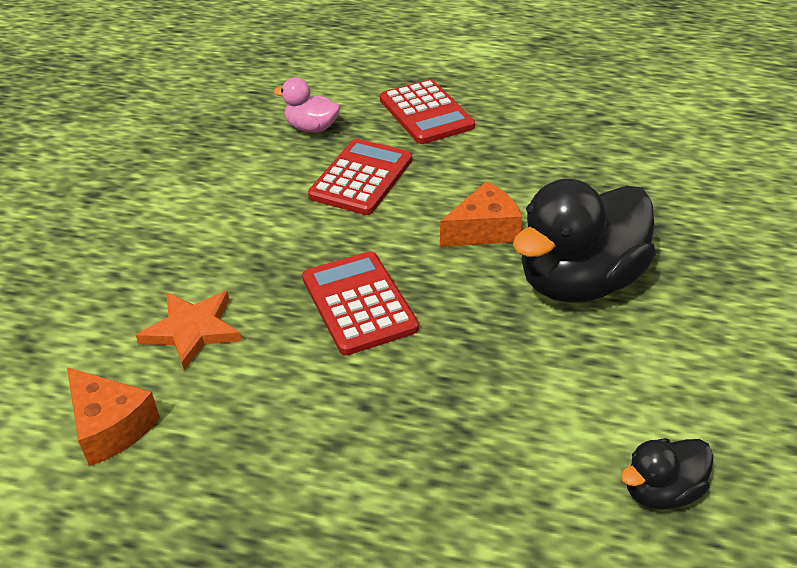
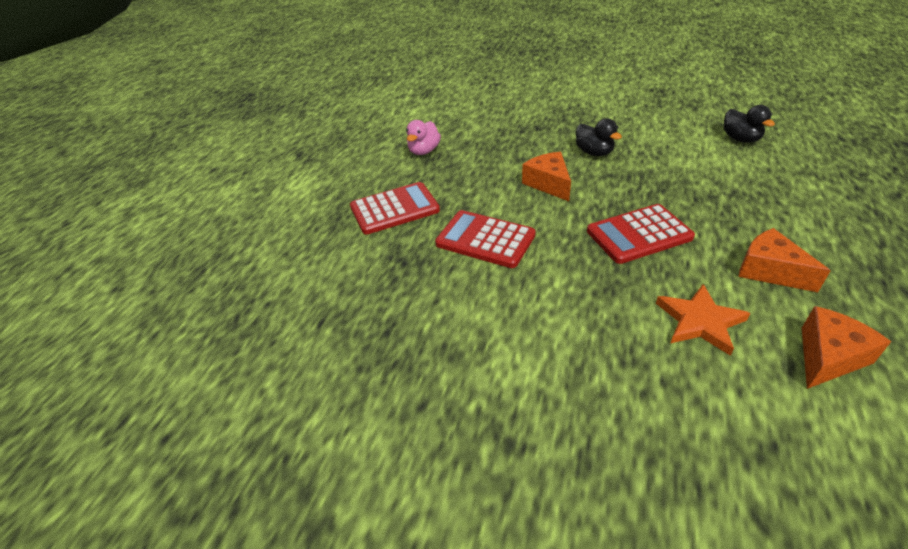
camera: 85 degrees left, 0 degrees up
pink duck [273,77,340,133] -> pink duck moved to [406,120,441,155]
black duck [513,179,656,303] -> black duck [576,119,622,156], size x0.49
none -> orange cheese [738,228,831,292]

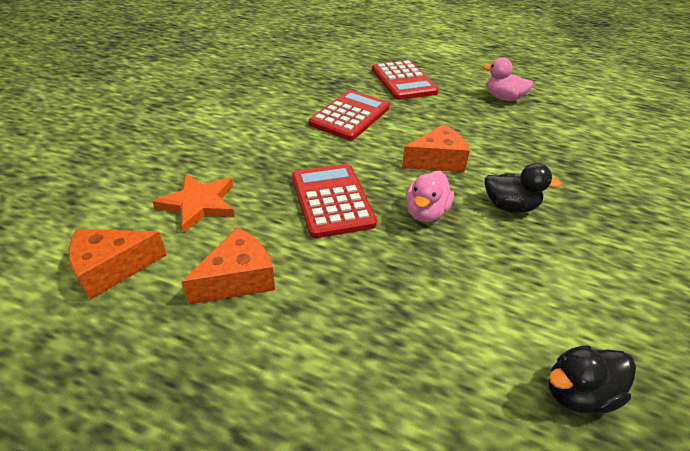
camera: 90 degrees right, 0 degrees up
black duck [576,119,622,156] -> black duck turned 135 degrees counterclockwise [485,163,562,213]
orange cheese [802,306,891,389] -> orange cheese turned 105 degrees clockwise [69,229,167,300]
none -> pink duck [406,171,454,222]

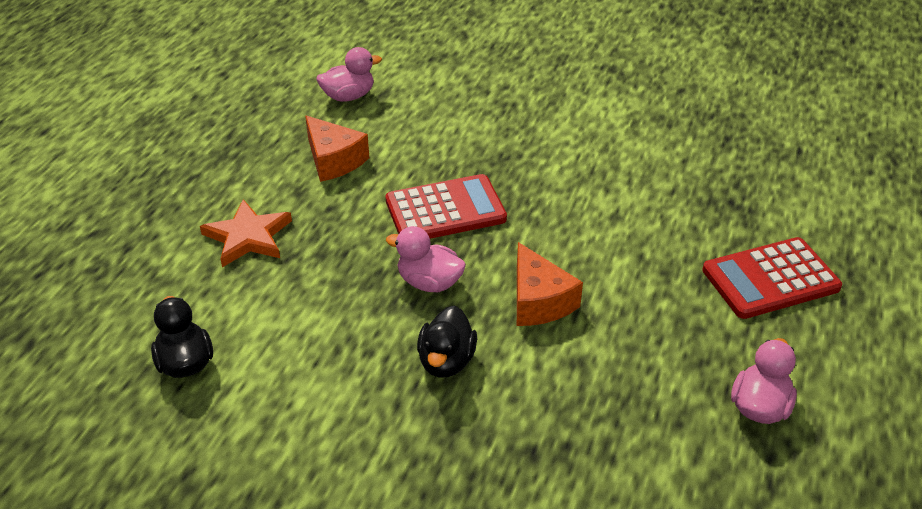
camera: 90 degrees right, 0 degrees up
orange cheese [69,229,167,300] -> pink duck [317,47,382,102]
orange star [152,174,235,233] -> orange star moved to [200,199,292,267]
red calculator [309,90,390,141] -> none

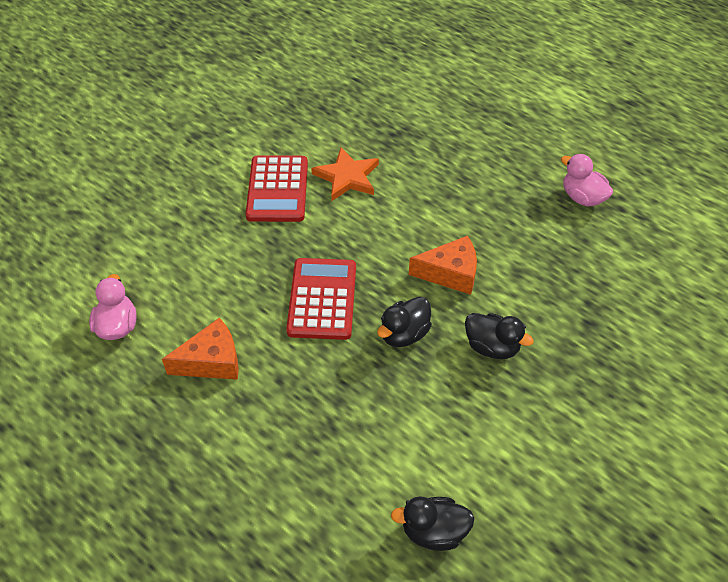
camera: 70 degrees left, 10 degrees up
orange star [200,199,292,267] -> orange star moved to [311,147,379,201]
pink duck [386,226,466,292] -> black duck [377,297,432,347]
red calculator [702,237,842,319] -> red calculator moved to [245,155,308,222]

